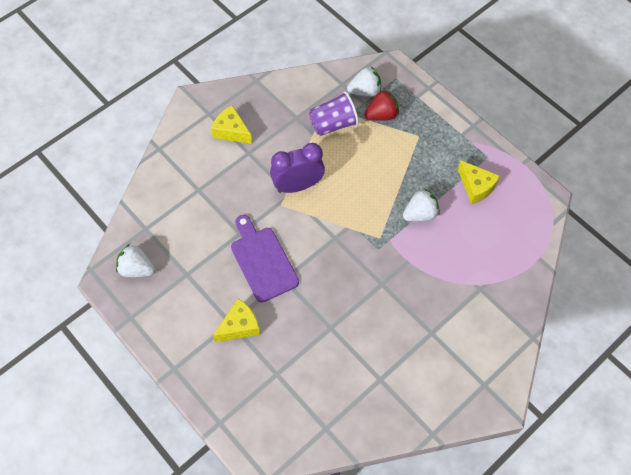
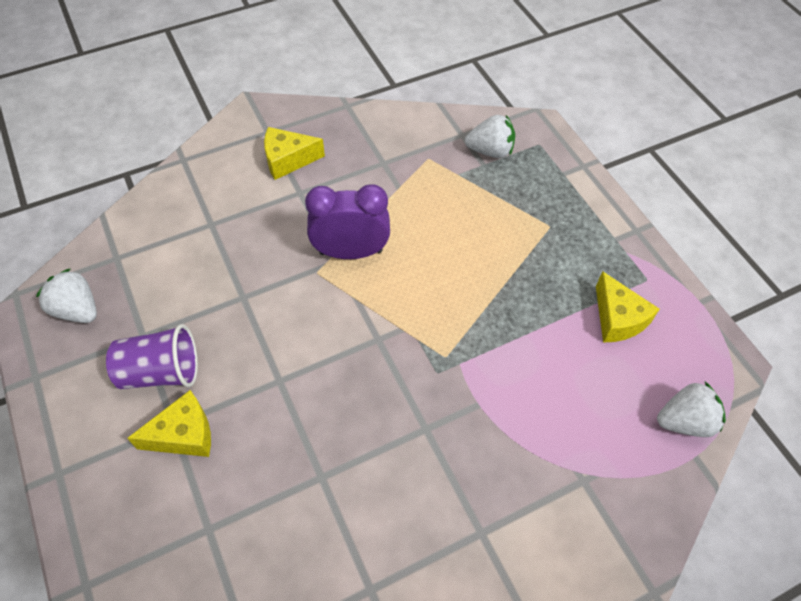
camera: 15 degrees right, 5 degrees down
yellow cheese [211,105,252,144] -> yellow cheese turned 60 degrees counterclockwise [264,127,325,180]
purple cutting board [231,215,299,302] -> none
purple cup [309,91,359,136] -> purple cup moved to [106,324,198,389]
red strawberry [365,89,399,121] -> none
white strawberry [403,189,440,221] -> white strawberry moved to [657,382,726,437]

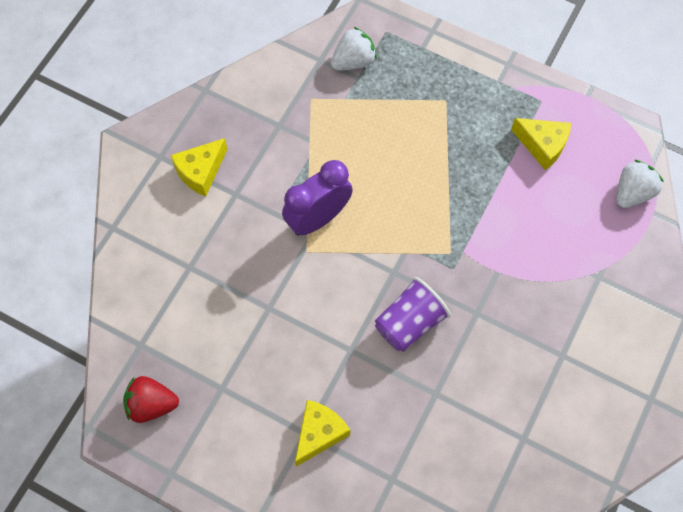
camera: 35 degrees left, 10 degrees up
white strawberry [36,268,97,323] -> red strawberry [123,376,179,423]
purple cup [106,324,198,389] -> purple cup moved to [375,277,451,352]

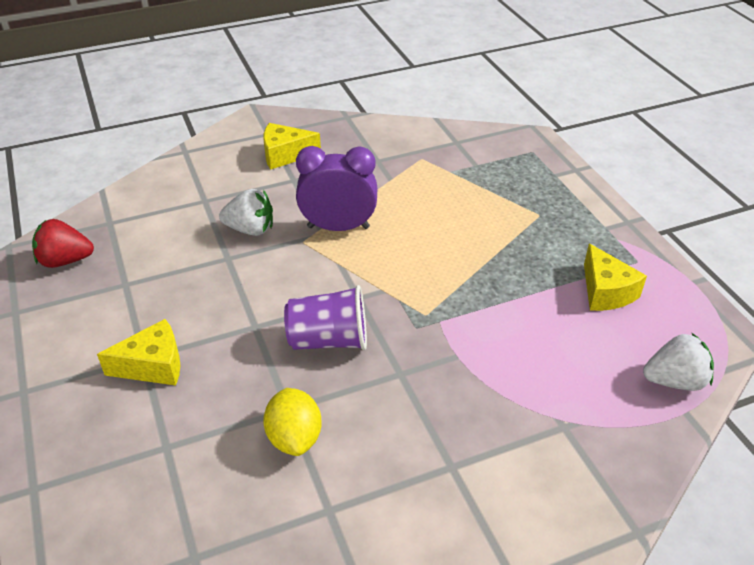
camera: 40 degrees right, 25 degrees down
red strawberry [123,376,179,423] -> red strawberry turned 45 degrees counterclockwise [32,219,94,268]
white strawberry [331,27,377,71] -> white strawberry moved to [219,189,273,236]
none -> yellow lemon [263,388,322,456]

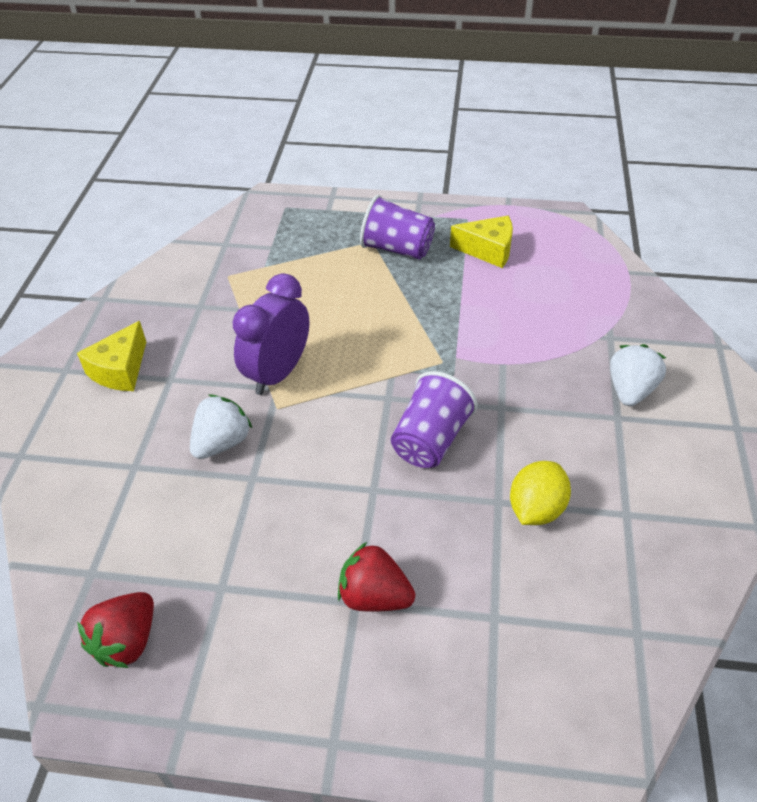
camera: 60 degrees left, 5 degrees up
yellow cheese [97,319,181,386] -> red strawberry [338,542,415,612]
yellow lemon [263,388,322,456] -> yellow lemon turned 75 degrees counterclockwise [510,461,571,525]
white strawberry [643,332,714,391] -> white strawberry moved to [610,344,666,406]
none -> purple cup [360,195,435,260]

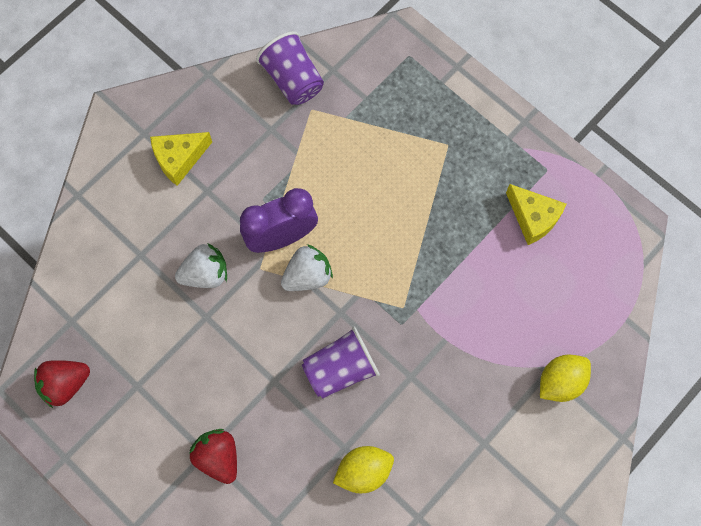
camera: 35 degrees right, 25 degrees up
purple cup [360,195,435,260] -> purple cup moved to [256,31,324,105]
white strawberry [610,344,666,406] -> white strawberry moved to [281,244,333,291]
none -> yellow lemon [540,355,591,402]

